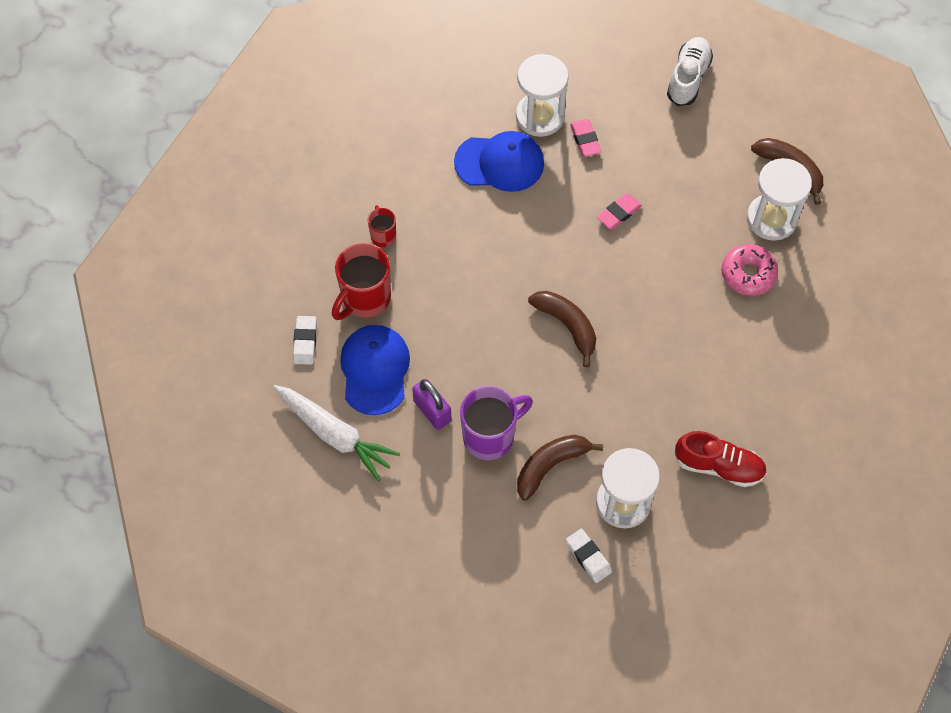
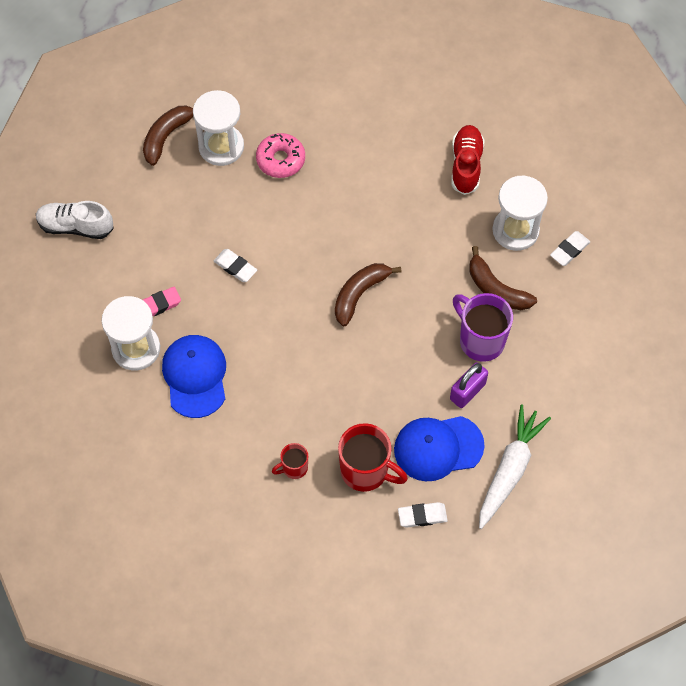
camera: 100 degrees left, 0 degrees up
pink eraser [597,193,642,230] -> white eraser [214,249,257,282]

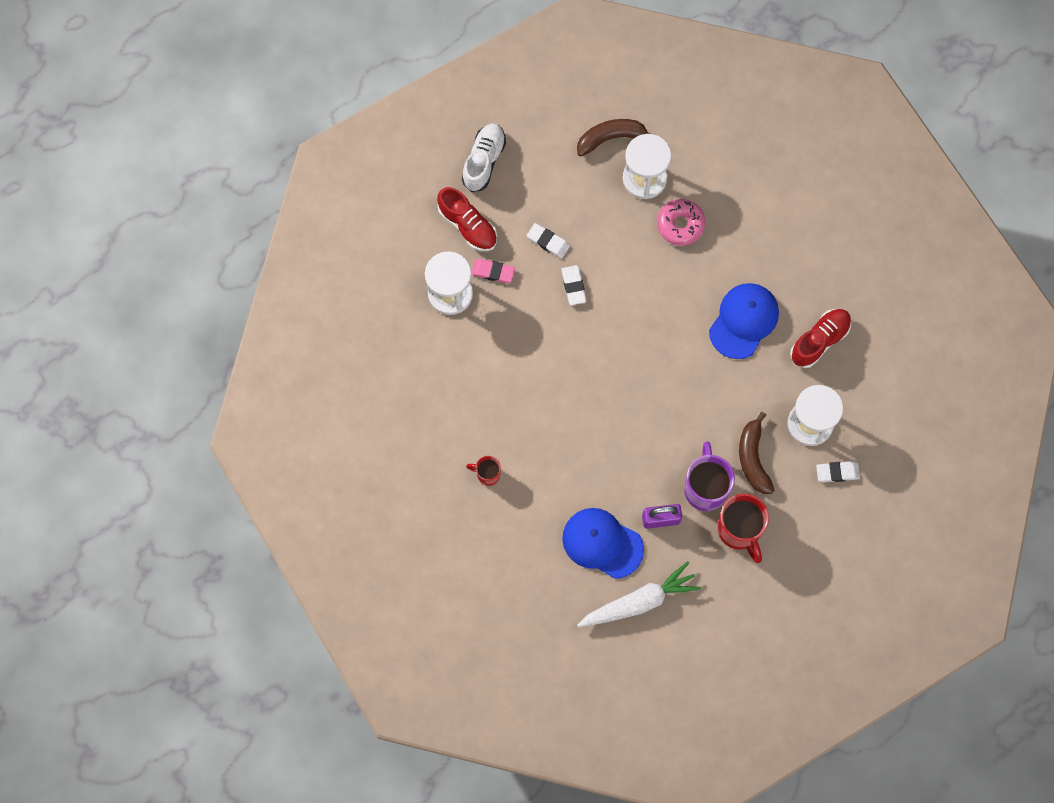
camera: 40 degrees right, 10 degrees up
white shoe [36,201,114,239] -> white shoe turned 60 degrees clockwise [462,123,506,192]
blue cap [162,335,226,418] -> blue cap moved to [709,283,779,359]
brown banana [335,263,401,326] -> none
red mug [338,423,408,492] -> red mug moved to [717,493,769,563]
white eraser [398,502,448,528] -> white eraser moved to [527,223,570,259]
none -> red shoe [437,187,497,251]

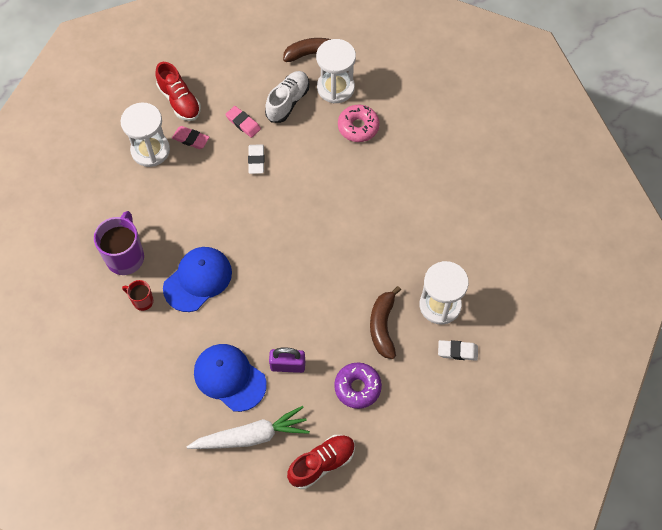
camera: 10 degrees right, 10 degrees down
white shoe [462,123,506,192] -> white shoe moved to [265,71,309,123]
white eraser [527,223,570,259] -> pink eraser [225,106,261,138]
purple mug [684,442,735,511] -> purple mug moved to [94,211,144,275]
blue cap [709,283,779,359] -> blue cap moved to [163,247,232,312]
red mug [717,493,769,563] -> purple donut [334,363,382,409]
red shoe [790,309,851,368] -> red shoe moved to [287,435,355,489]

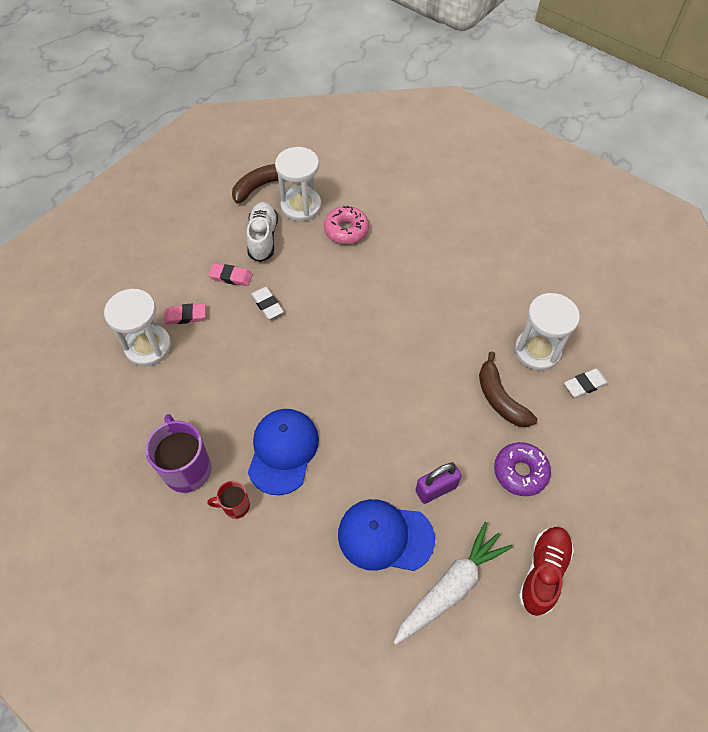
camera: 30 degrees left, 5 degrees down
red shoe [155,62,201,121] -> none

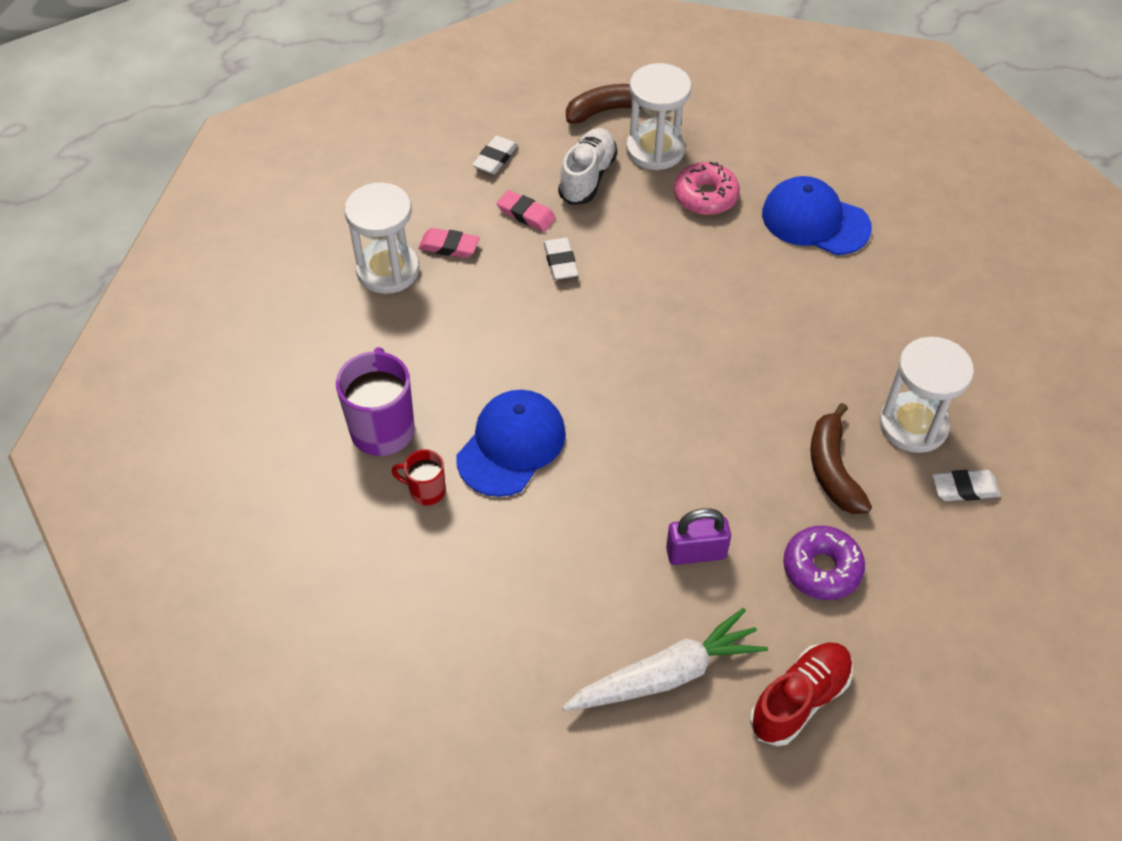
camera: 20 degrees right, 5 degrees down
blue cap [338,499,435,571] -> blue cap moved to [762,176,872,255]
none -> white eraser [472,136,518,174]

